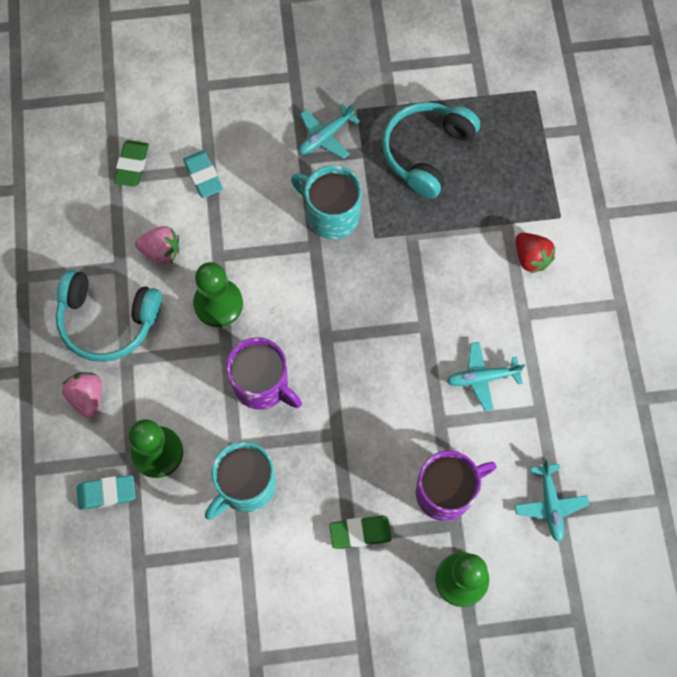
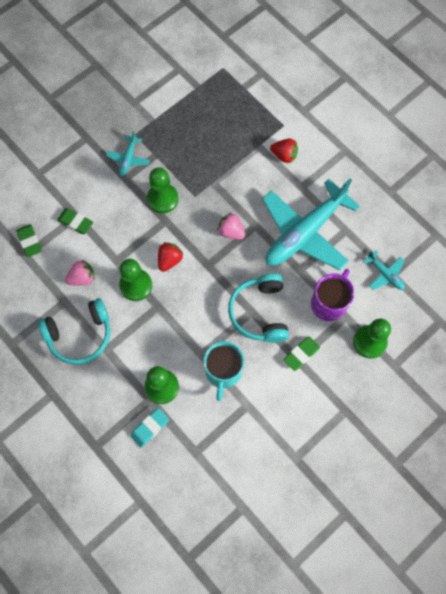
camera: 35 degrees left, 0 degrees up
pink strawberry [62,372,102,418] -> pink strawberry moved to [217,213,246,240]
turquoise eraser [183,151,223,198] -> green eraser [57,208,93,234]
purple mug [226,337,302,410] -> none
turquoise mug [291,165,362,239] -> green pawn [147,167,179,213]
turquoise headphones [382,102,480,199] -> turquoise headphones moved to [228,274,289,343]
turquoise plane [447,342,525,411] -> turquoise plane [262,178,360,270], size x2.35
none -> red strawberry [158,242,183,272]

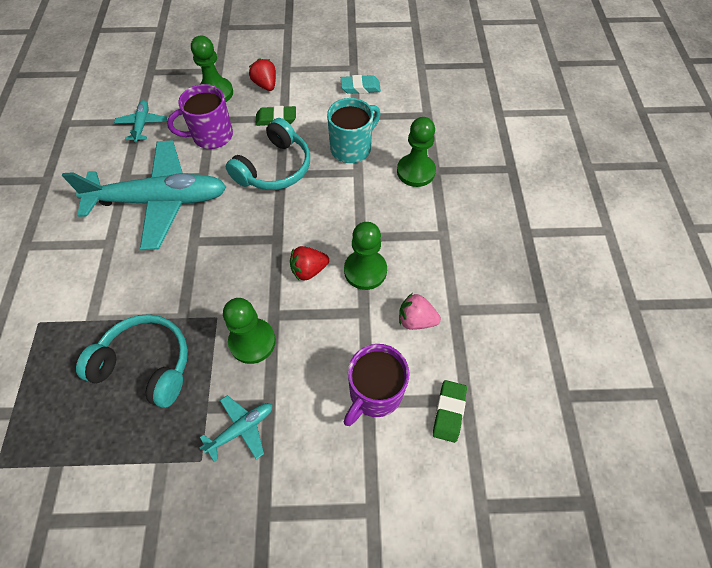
camera: 140 degrees left, 10 degrees down
turquoise headphones [38,298,110,364] -> turquoise headphones moved to [76,314,188,408]
green eraser [57,208,93,234] -> purple mug [344,344,409,426]
turquoise eraser [130,408,169,447] -> turquoise eraser moved to [341,75,381,94]
pink strawberry [217,213,246,240] -> none
red strawberry [270,139,298,163] -> red strawberry moved to [249,58,276,91]

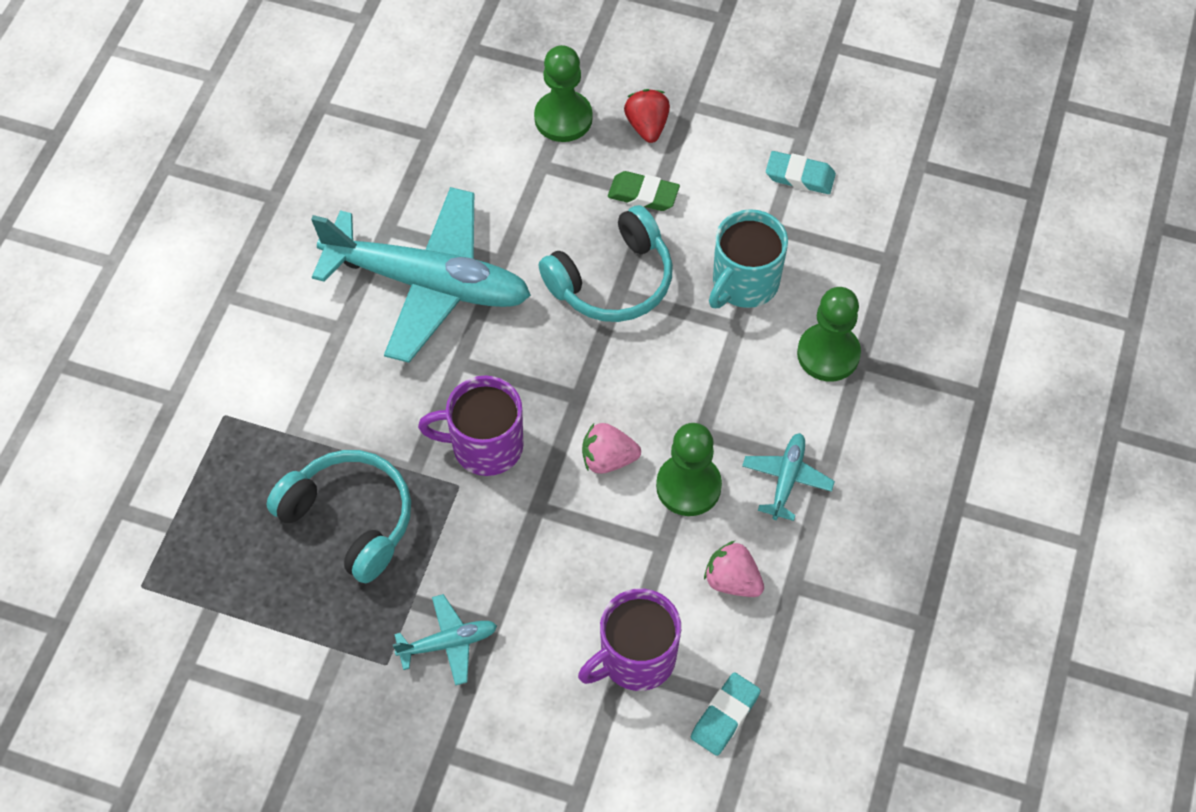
camera: 20 degrees right, 0 degrees up
turquoise plane [114,100,167,142] -> turquoise plane moved to [742,433,835,521]
purple mug [167,84,233,149] -> purple mug moved to [418,375,523,476]
green pawn [223,298,276,364] -> none
red strawberry [290,246,329,281] -> pink strawberry [582,423,641,474]
turquoise mug [327,98,380,163] -> turquoise mug turned 150 degrees clockwise [709,209,788,308]
green eraser [433,380,467,443] -> turquoise eraser [691,672,761,756]

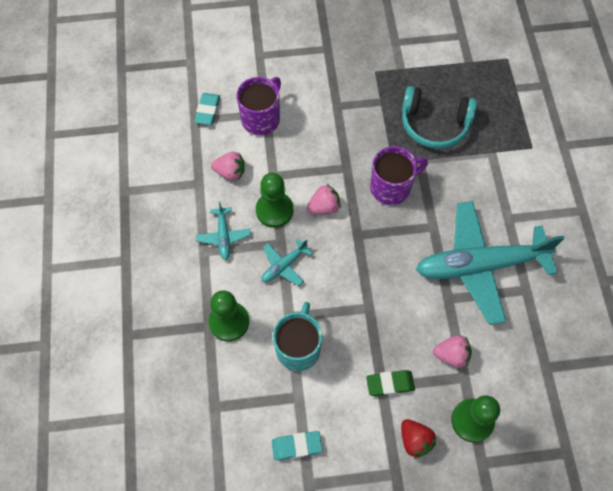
camera: 155 degrees right, 5 degrees up
turquoise plane [393,594,497,686] -> turquoise plane moved to [261,238,313,286]
turquoise headphones [539,205,673,322] -> none
none -> pink strawberry [433,335,472,368]

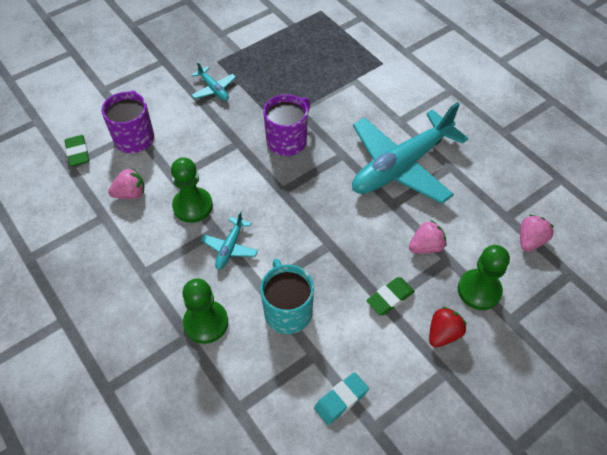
camera: 30 degrees left, 10 degrees down
turquoise eraser [194,93,220,125] -> green eraser [64,135,89,166]
turquoise plane [196,201,251,260] -> turquoise plane moved to [191,61,236,101]
pink strawberry [306,184,341,214] -> pink strawberry moved to [520,215,555,252]
red strawberry [401,419,436,459] -> red strawberry turned 75 degrees counterclockwise [429,307,467,347]
turquoise headphones [402,86,477,149] -> none

